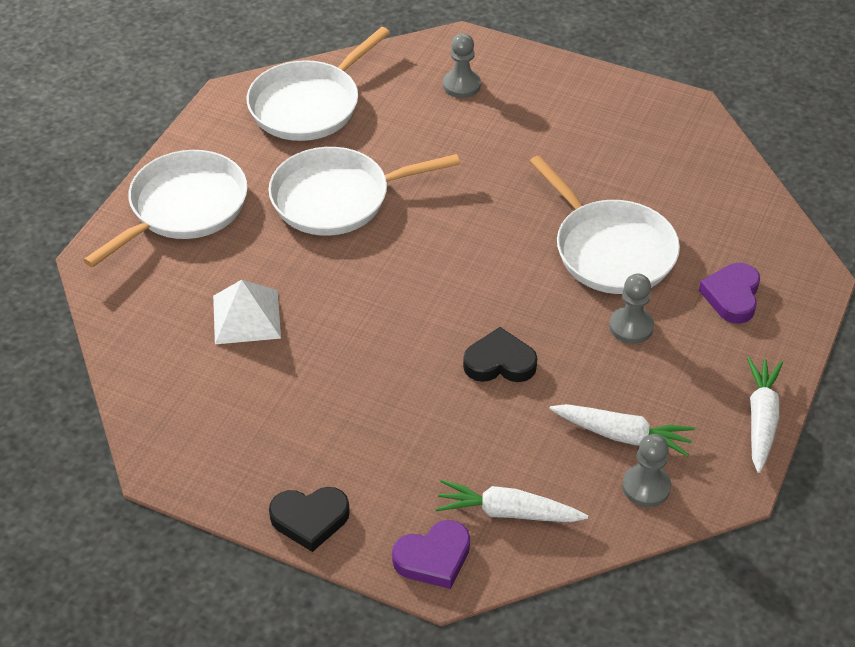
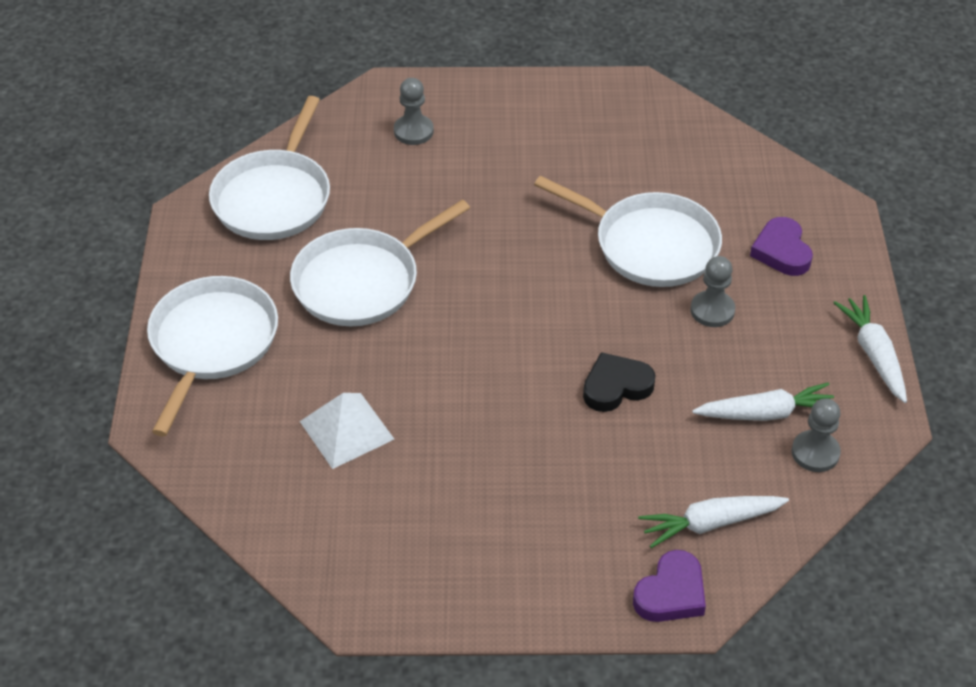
camera: 25 degrees left, 0 degrees up
black heart [269,487,350,552] -> none

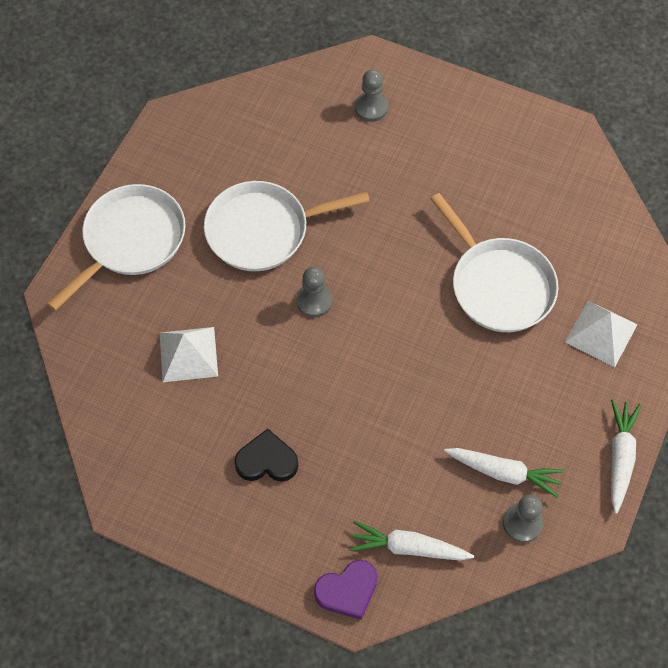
camera: 25 degrees right, 15 degrees up
white pan [209,96,330,240] -> none
black heart [583,352,656,412] -> black heart moved to [234,429,298,482]
grey pawn [690,256,735,327] -> grey pawn moved to [296,267,333,317]
purple heart [750,217,813,276] -> white pyramid [565,300,637,367]

